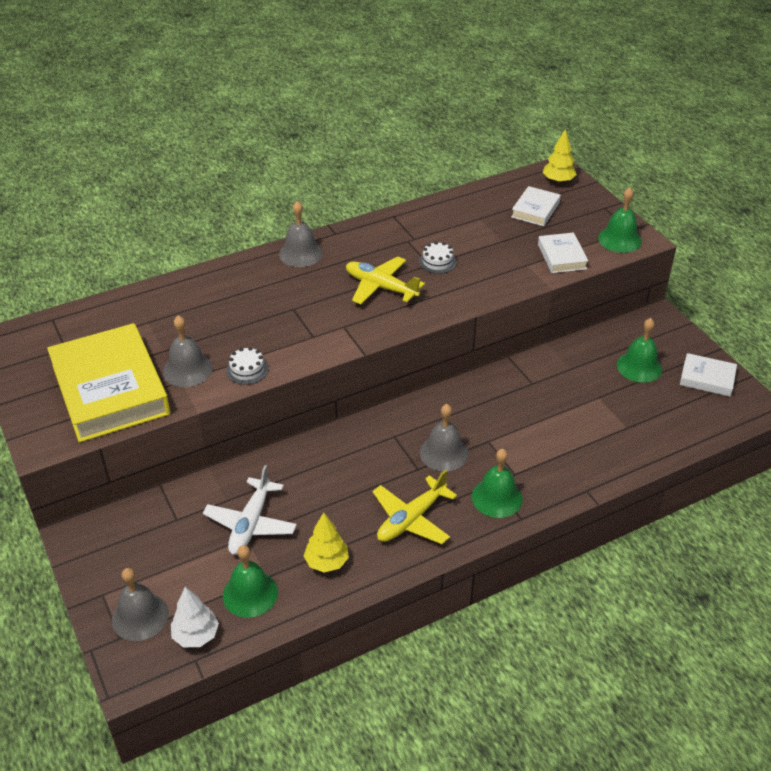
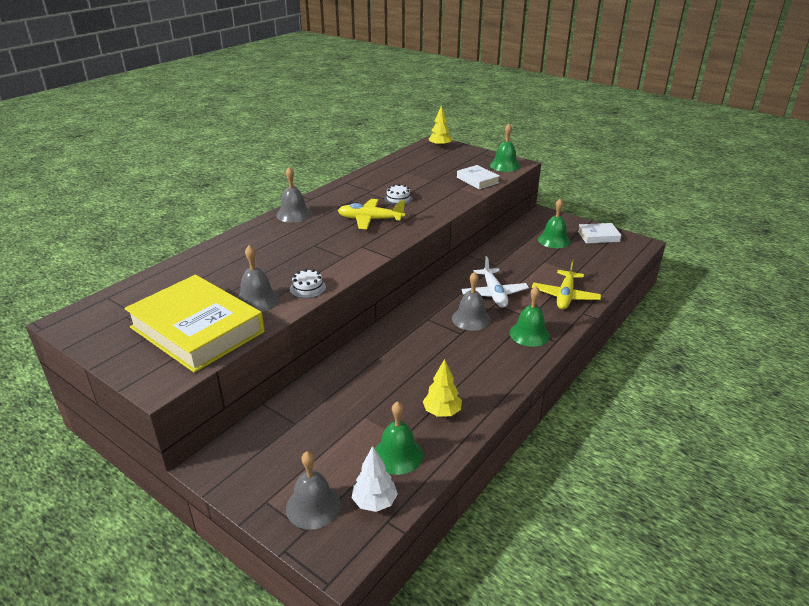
camera: 25 degrees left, 10 degrees down
white plane [203,465,297,555] -> white plane moved to [461,256,529,308]
yellow plane [372,470,457,544] -> yellow plane moved to [532,259,601,309]
white book [511,186,561,226] -> none

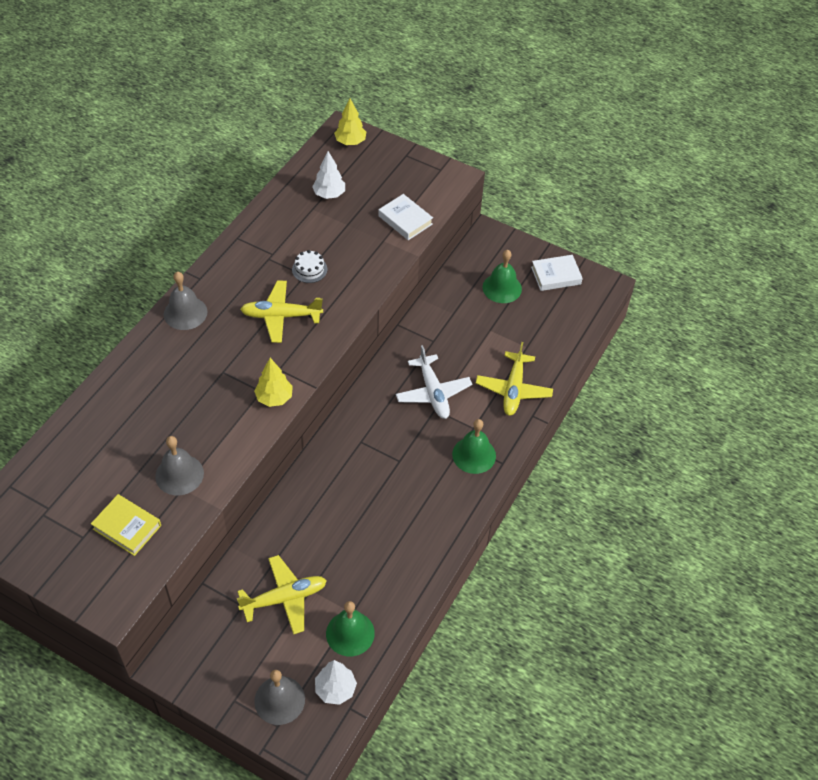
camera: 10 degrees left, 20 degrees up
yellow book [124,275,265,373] -> yellow book [91,494,161,556], size x0.47
white cake [290,269,326,298] -> none
yellow tree [423,359,462,417] -> yellow tree moved to [254,358,293,407]
grey bell [452,272,491,331] -> none
green bell [490,124,520,172] -> none
none -> yellow plane [237,555,327,635]
none -> white tree [312,151,345,199]

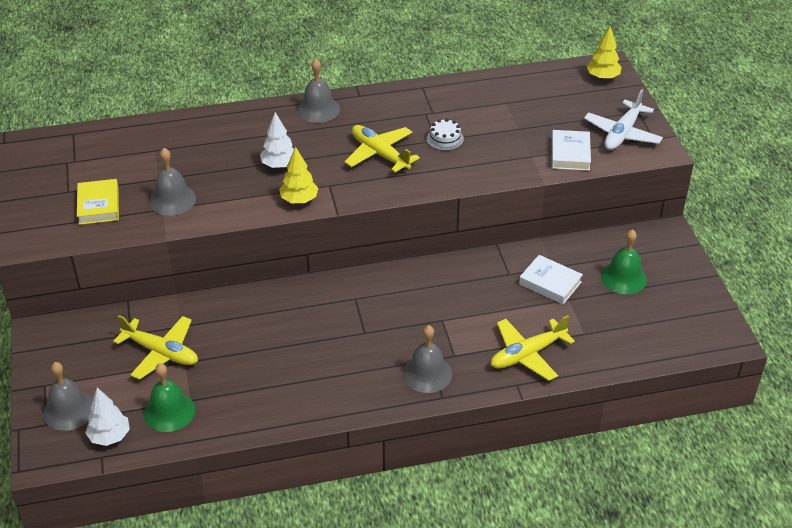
camera: 50 degrees right, 10 degrees down
white tree [312,151,345,199] -> white tree moved to [260,112,294,168]
white plane [396,345,472,419] -> white plane moved to [584,89,663,150]
green bell [452,419,496,474] -> grey bell [403,325,452,393]
white book [531,255,583,291] -> white book moved to [519,255,583,304]

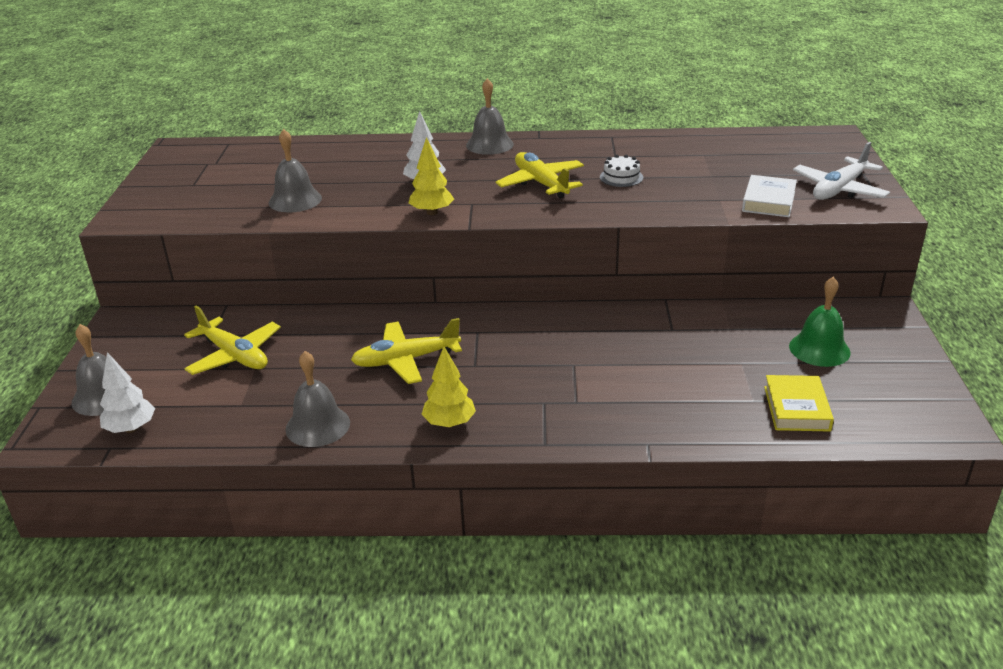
camera: 15 degrees right, 10 degrees down
yellow book [77,179,119,225] -> yellow book moved to [764,375,834,432]
green bell [144,363,195,432] -> none
grey bell [403,325,452,393] -> grey bell moved to [285,351,350,447]
yellow plane [491,315,575,381] -> yellow plane moved to [351,318,462,384]
white book [519,255,583,304] -> none
yellow tree [587,26,621,80] -> yellow tree moved to [421,346,476,427]

